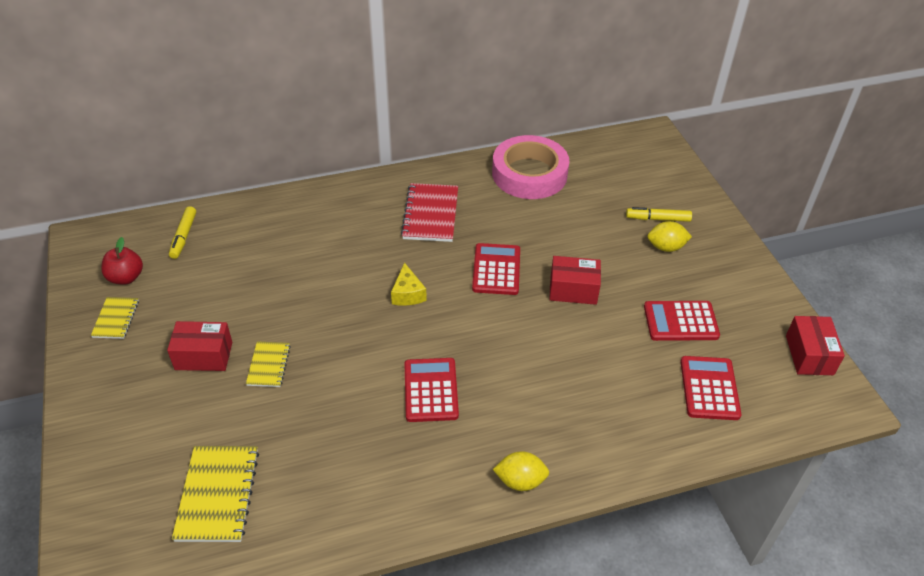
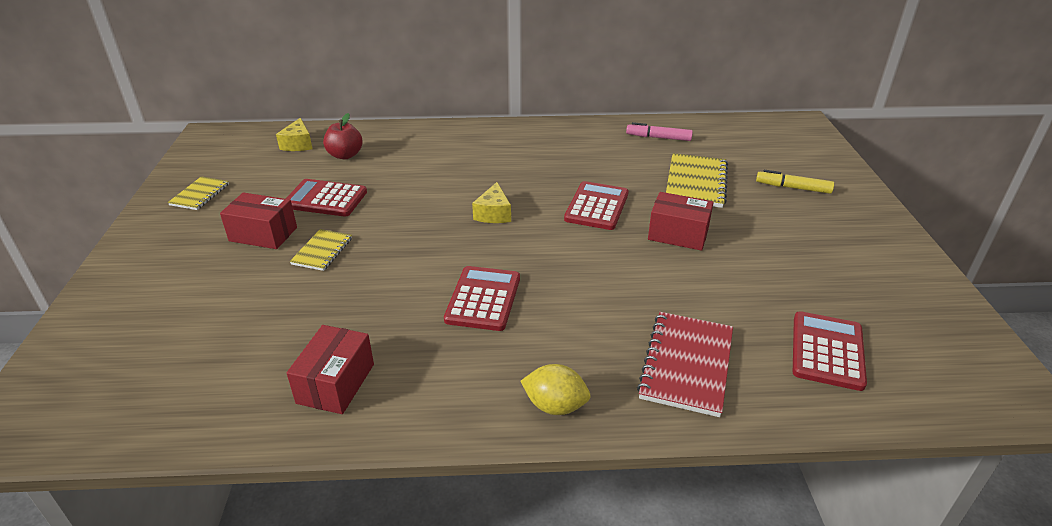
camera: 15 degrees right, 10 degrees down
red apple [101,237,143,285] -> red apple moved to [323,113,362,159]
yellow marker [169,206,196,259] -> yellow cheese [276,118,313,151]
yellow notebook [172,446,259,542] -> yellow notebook moved to [666,153,728,208]
red notebook [401,183,458,242] -> red notebook moved to [637,312,733,417]
pink tape [492,135,570,199] -> pink marker [626,122,693,141]
red calculator [644,301,720,341] -> red calculator moved to [286,179,367,217]
yellow lemon [647,221,692,252] -> none
red box [786,316,845,375] -> red box moved to [287,325,374,414]

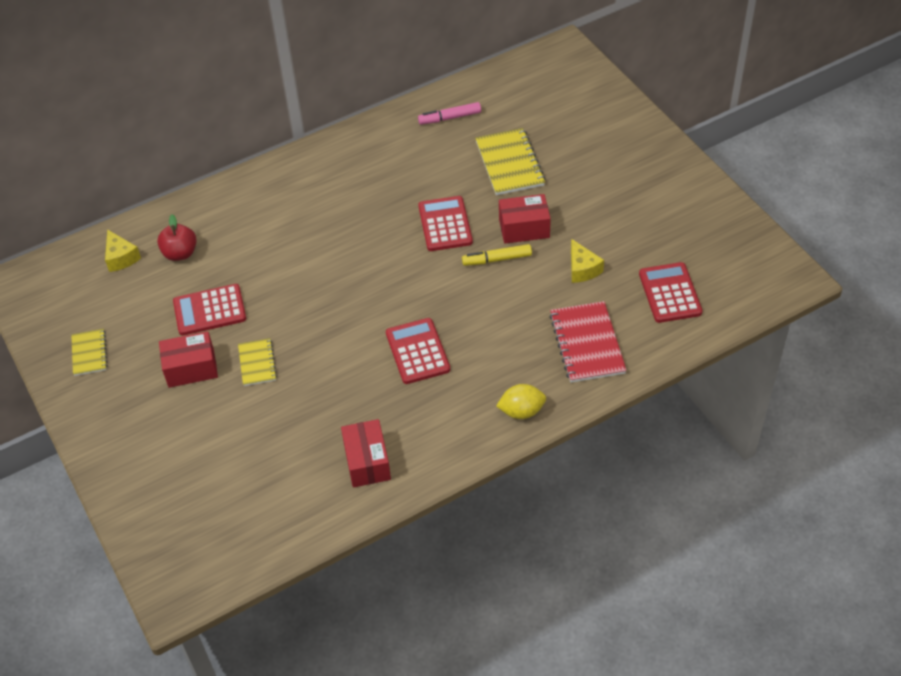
camera: 25 degrees left, 15 degrees up
yellow cheese [472,182,511,223] -> yellow cheese moved to [571,239,604,283]
yellow marker [756,170,834,194] -> yellow marker moved to [462,244,532,266]

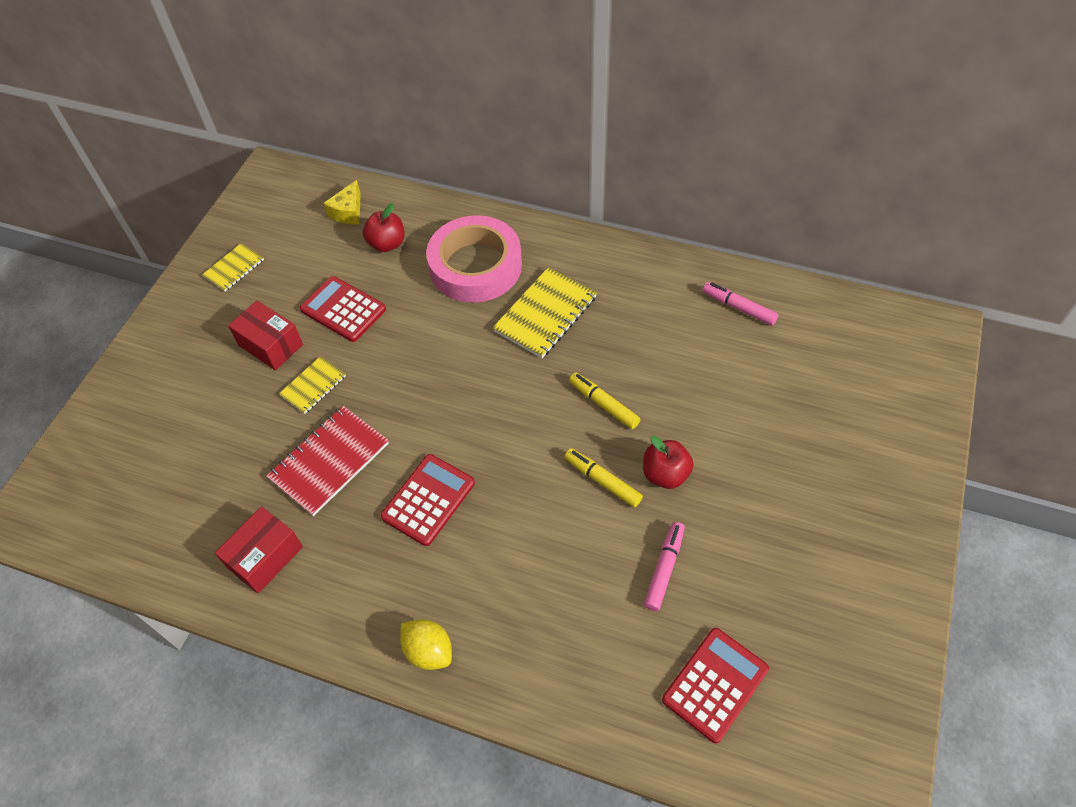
camera: 50 degrees right, 5 degrees up
red calculator [418,196,473,251] -> yellow marker [569,372,640,429]
yellow notebook [475,128,545,195] -> yellow notebook moved to [493,267,597,358]
red box [499,194,551,243] -> red apple [643,436,694,489]
red notebook [549,301,627,383] -> red notebook moved to [266,406,389,516]
yellow cheese [571,239,604,283] -> pink marker [644,522,685,611]
none -> pink tape [426,215,522,303]

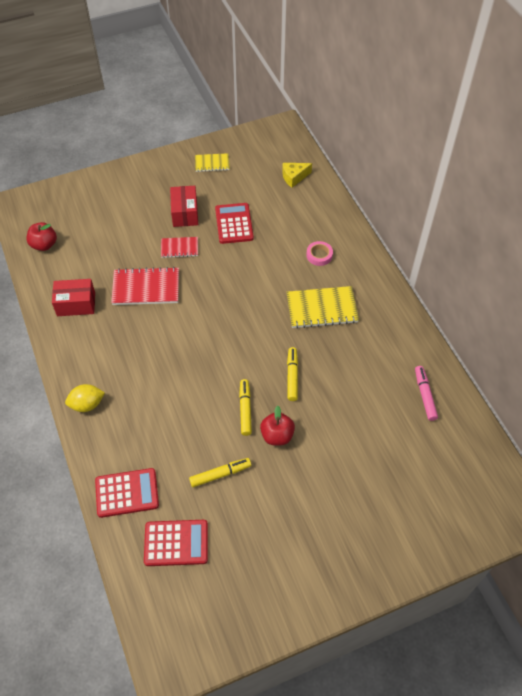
camera: 45 degrees right, 0 degrees up
yellow notebook [279,356,346,414] -> red notebook [161,237,198,258]
red apple [363,203,405,252] -> red apple moved to [27,222,57,251]
red calculator [380,454,475,546] -> red calculator moved to [95,468,159,518]
yellow lemon [400,619,452,670] -> yellow lemon turned 75 degrees clockwise [65,384,105,412]
pink tape [426,215,522,303] -> pink tape [306,241,333,266], size x0.40
pink marker [644,522,685,611] -> yellow marker [189,458,251,487]

